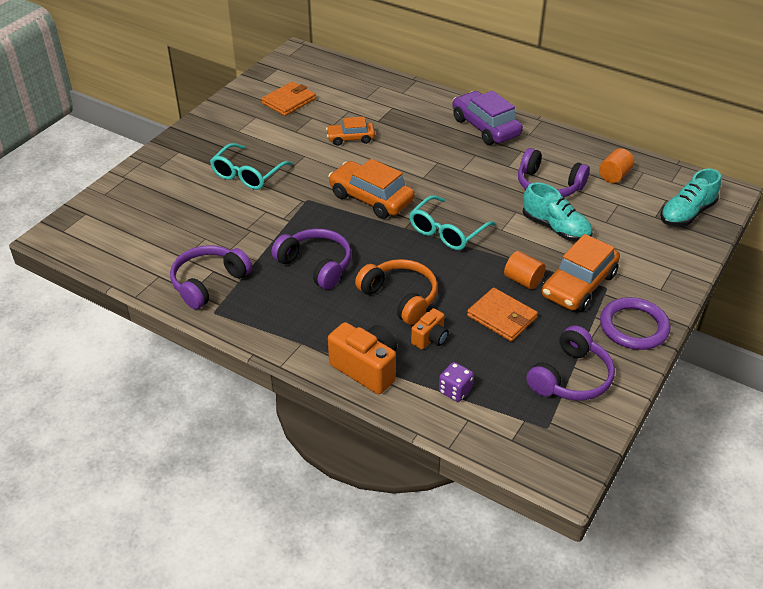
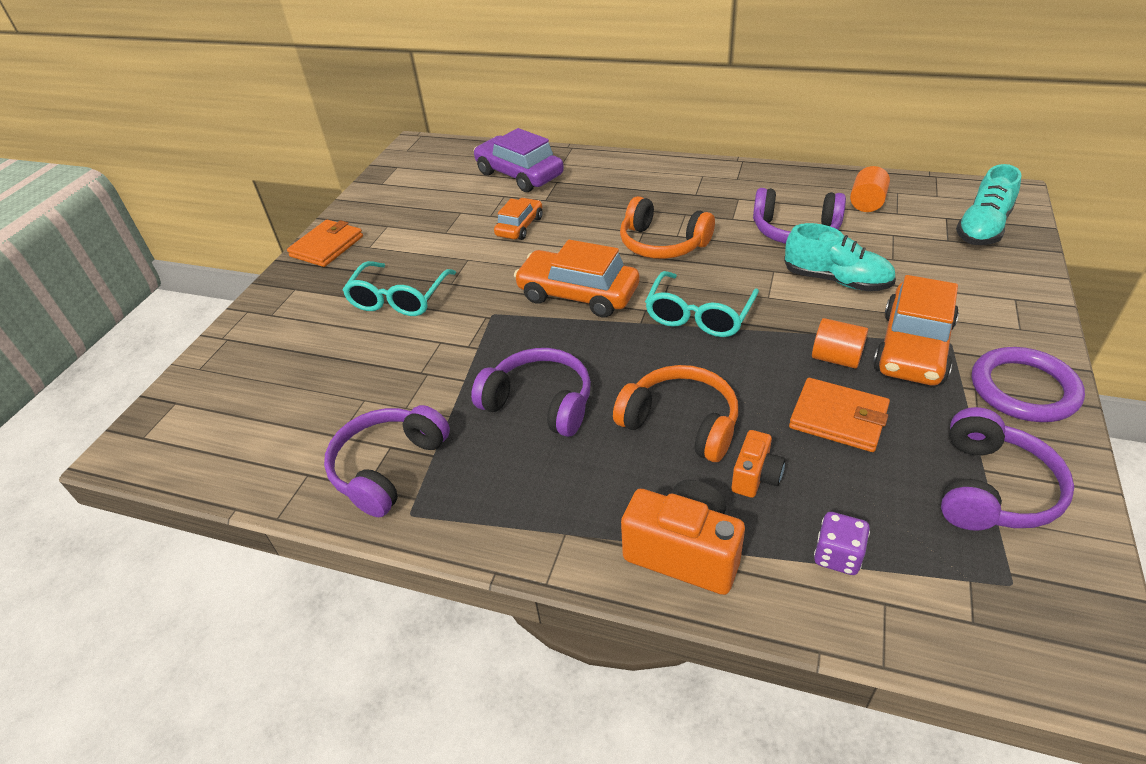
camera: 10 degrees left, 0 degrees up
orange wallet [261,82,316,116] -> orange wallet moved to [287,220,363,267]
orange car [326,117,375,146] -> orange car turned 135 degrees clockwise [494,198,543,240]
purple car [452,91,523,145] -> purple car moved to [473,128,564,192]
none -> orange headphones [620,196,715,259]

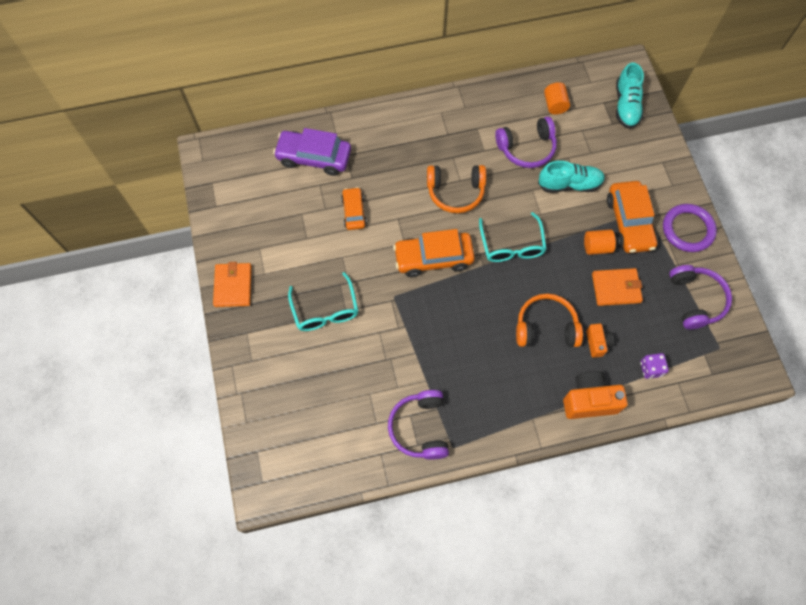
camera: 35 degrees left, 25 degrees up
purple headphones [471,348,591,437] -> none

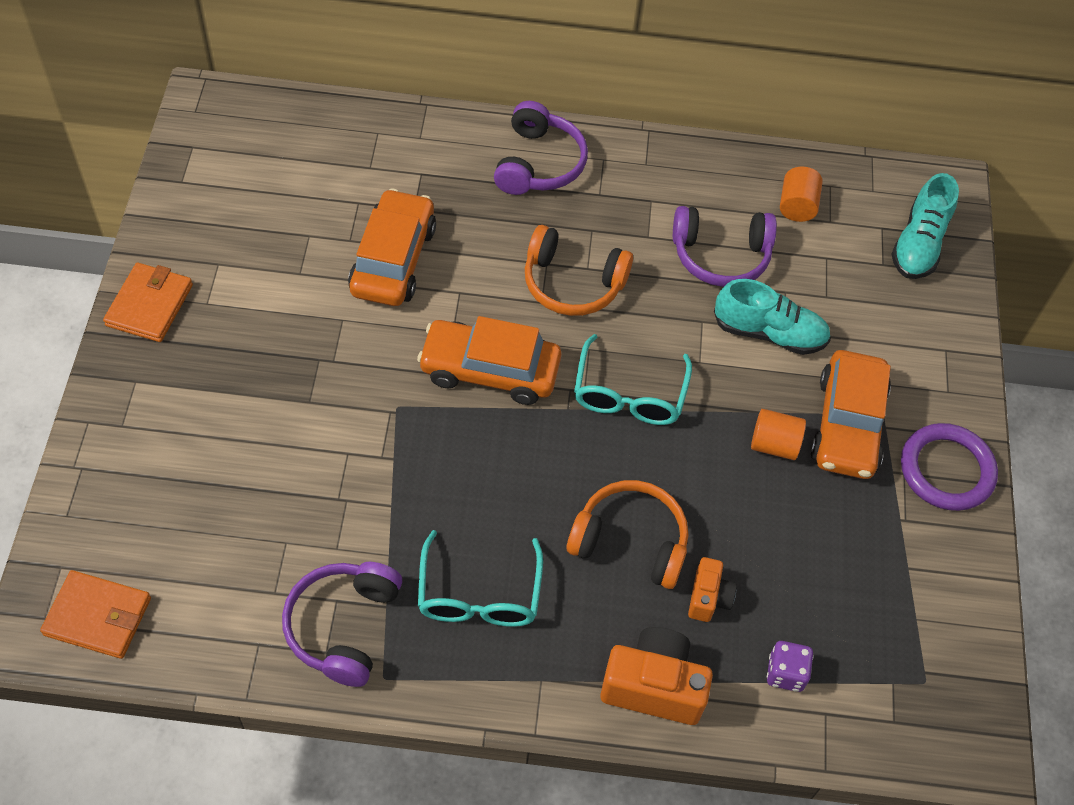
camera: 15 degrees right, 10 degrees down
purple car [273,128,351,176] -> none
turquoise glasses [288,272,358,331] -> turquoise glasses moved to [418,530,543,627]
orange car [341,187,367,230] -> orange car [348,188,436,306], size x1.69
orange wallet [592,268,643,306] -> orange wallet moved to [40,570,151,659]
purple headphones [669,265,732,329] -> purple headphones moved to [494,101,588,195]

